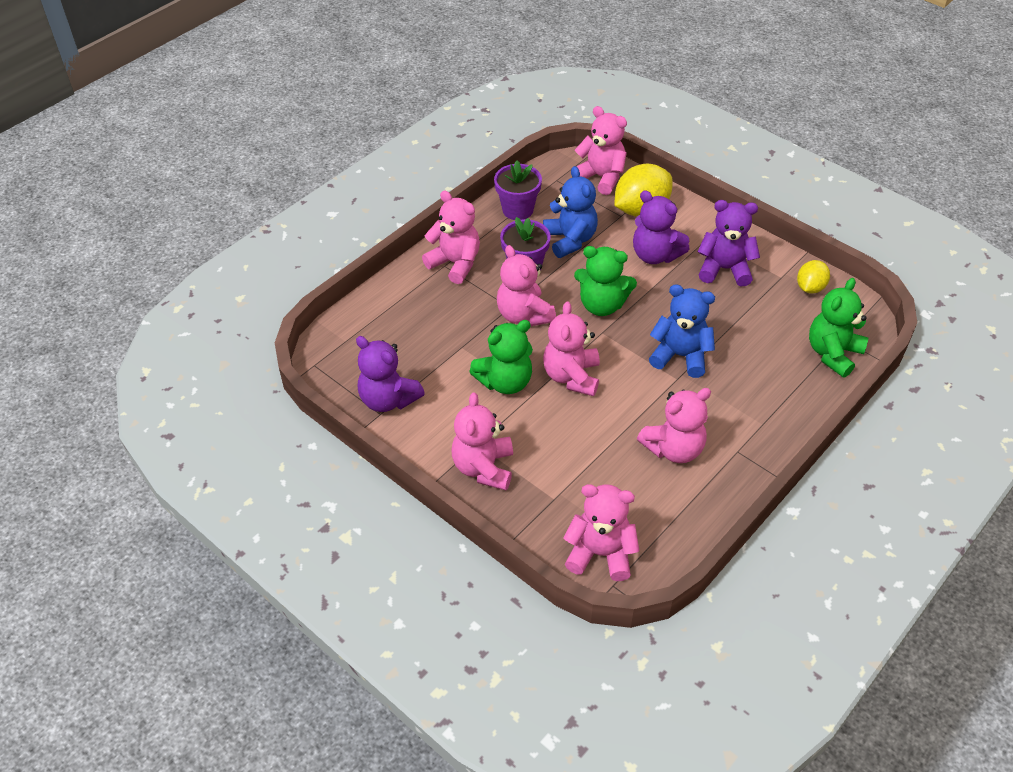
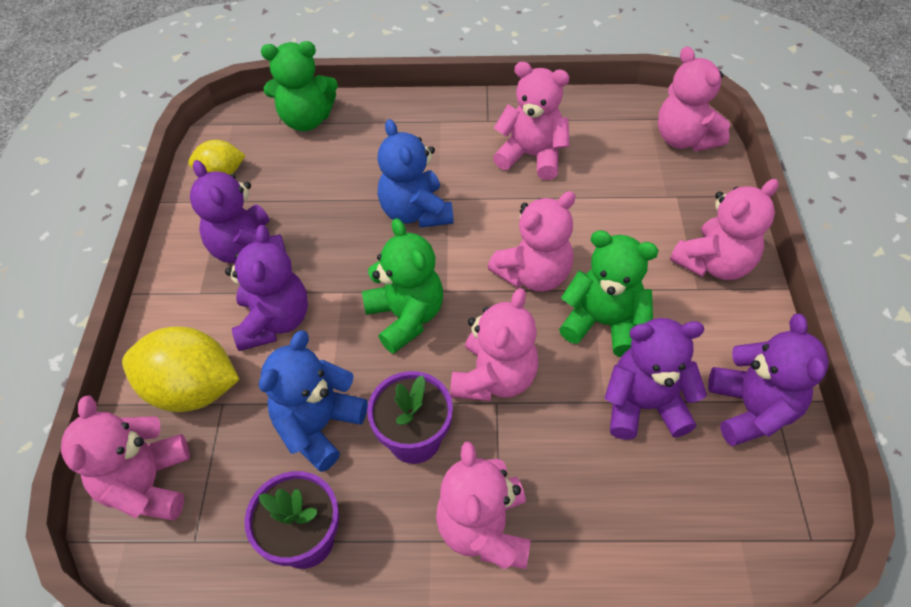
camera: 130 degrees left, 5 degrees up
none -> purple teddy bear [604,318,707,440]

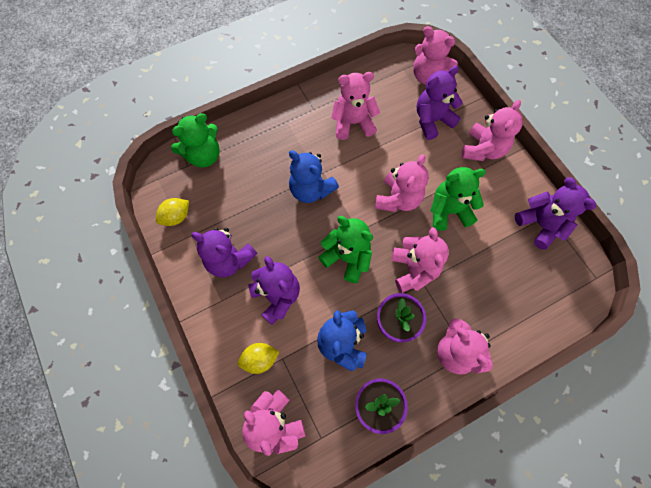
camera: 30 degrees left, 15 degrees up
yellow lemon [122,327,240,412] -> yellow lemon [238,343,279,374], size x0.58
purple teddy bear [604,318,707,440] -> purple teddy bear moved to [416,66,463,140]

